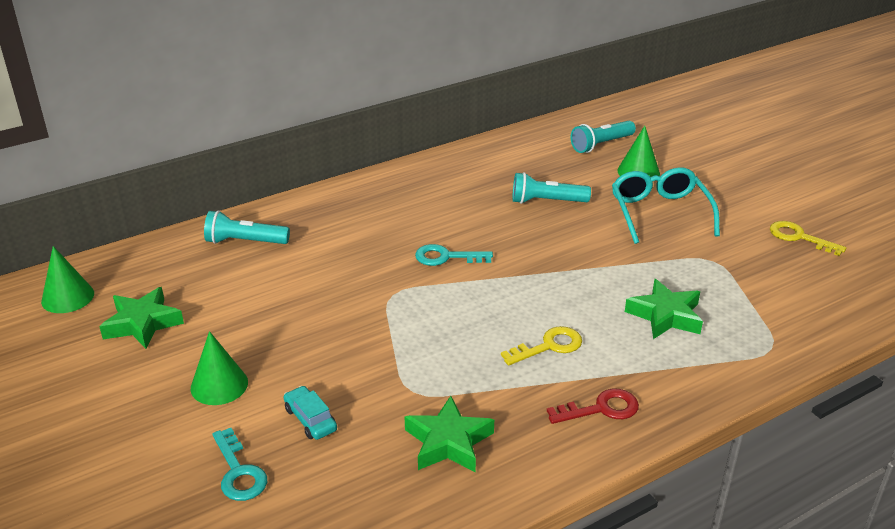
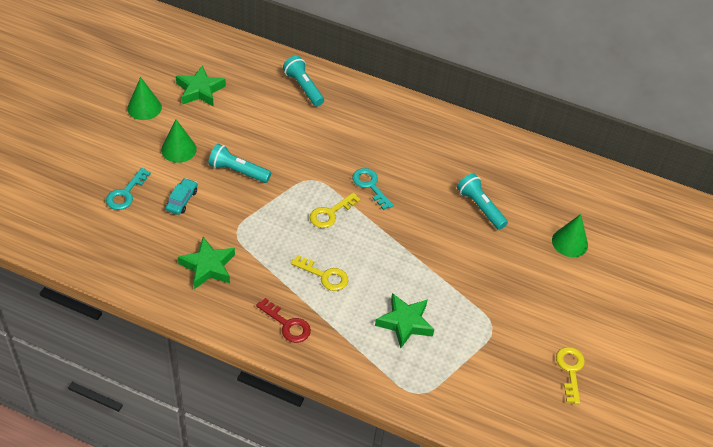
camera: 50 degrees right, 15 degrees up
green cone [41,246,94,313] -> green cone moved to [127,77,162,120]
turquoise flashlight [570,121,636,153] -> turquoise flashlight moved to [208,144,271,183]
turquoise glasses [612,167,720,244] -> none
none -> yellow key [310,192,360,228]

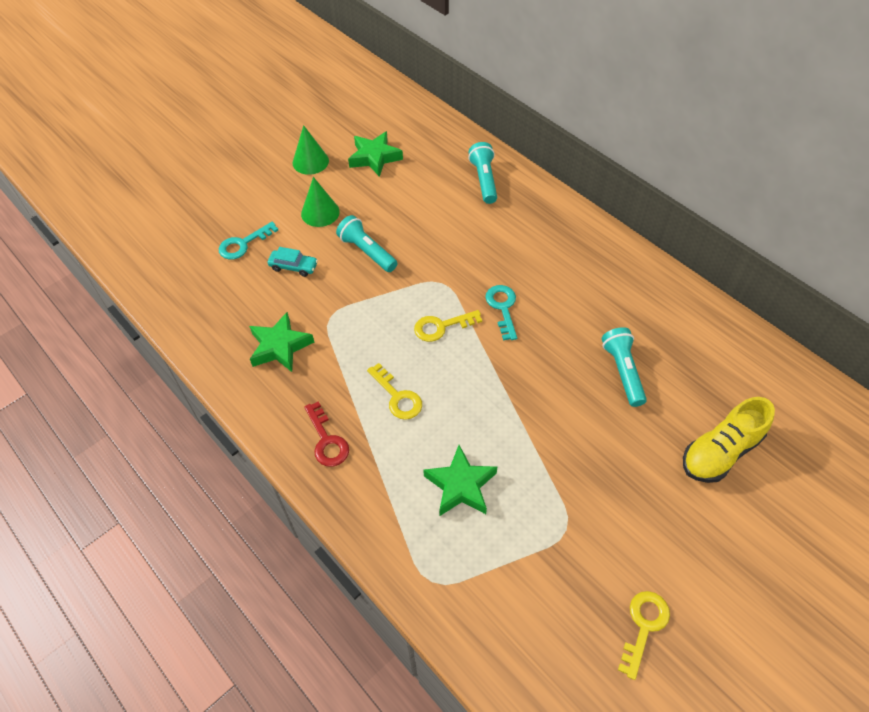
camera: 30 degrees right, 5 degrees up
turquoise car [165,178,197,215] -> turquoise car turned 60 degrees clockwise [268,247,318,277]
green cone [552,214,588,257] -> yellow shoe [683,397,775,483]

